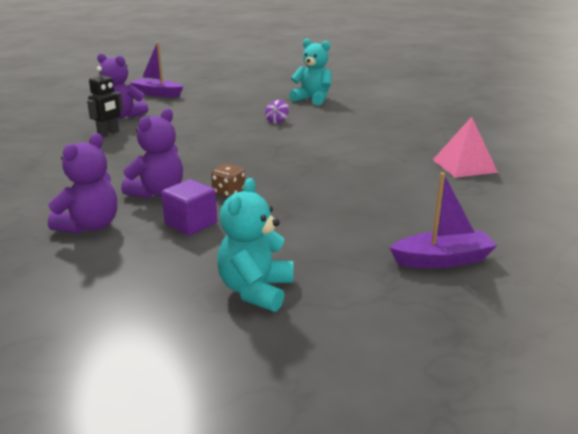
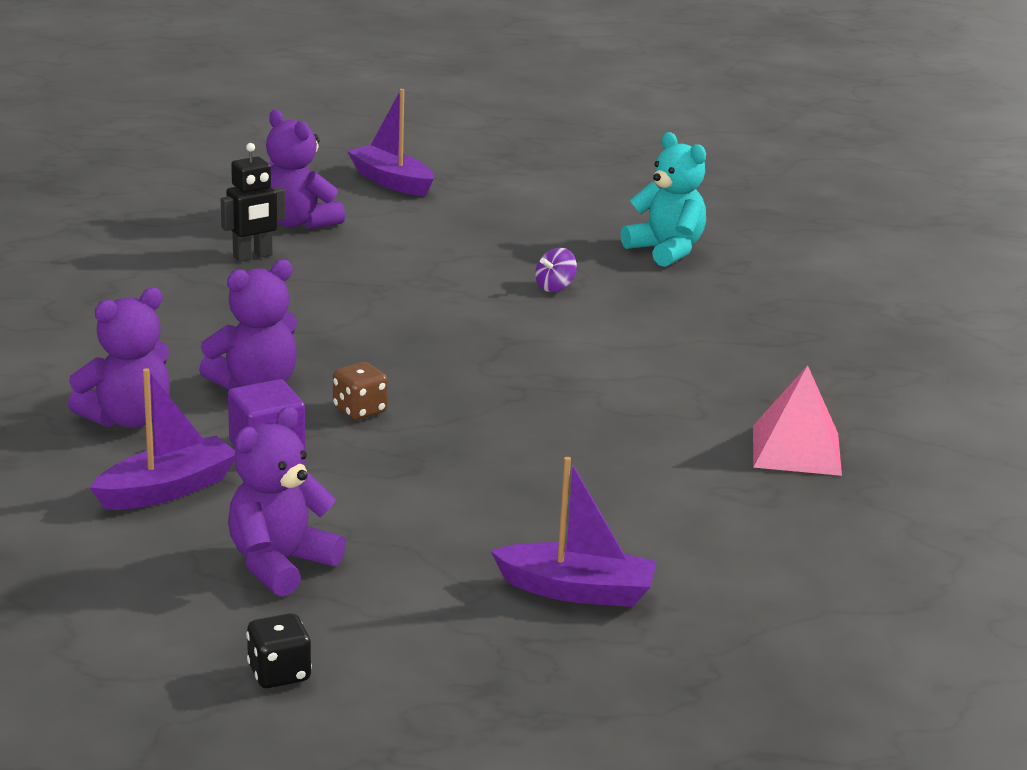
camera: 20 degrees right, 0 degrees up
turquoise teddy bear [217,178,293,312] -> purple teddy bear [228,406,346,597]
none -> purple boat [90,368,235,510]
none -> black dice [246,613,312,688]

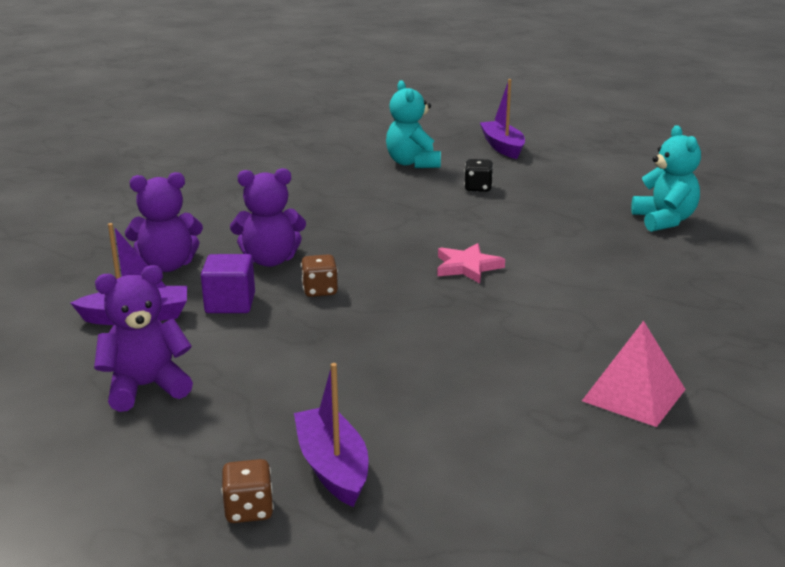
camera: 30 degrees right, 0 degrees up
black robot [221,143,285,262] -> none
black dice [246,613,312,688] -> black dice moved to [464,159,493,192]
purple teddy bear [266,110,345,230] -> turquoise teddy bear [386,80,441,168]
purple boat [491,457,657,607] -> purple boat turned 150 degrees counterclockwise [294,363,369,507]
purple spinning top [535,248,577,292] -> none
none -> brown dice [221,459,274,523]
none -> pink star [437,243,505,283]

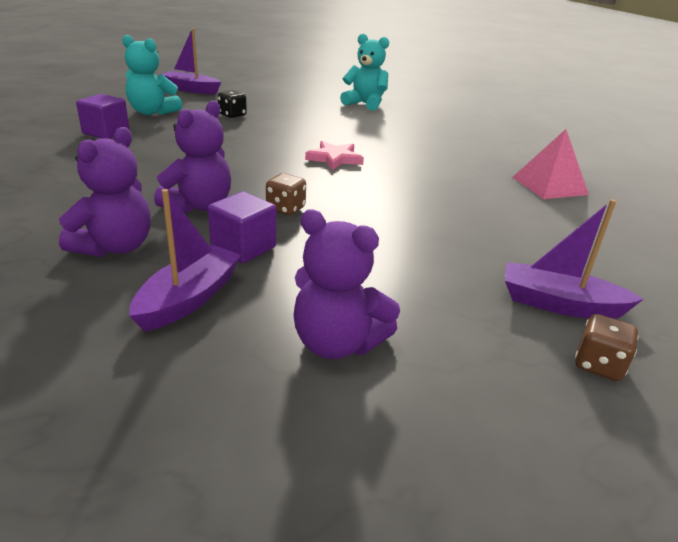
camera: 55 degrees left, 5 degrees up
purple teddy bear [94,265,193,412] -> purple teddy bear turned 75 degrees counterclockwise [294,209,400,359]
none -> purple cube [76,94,129,139]

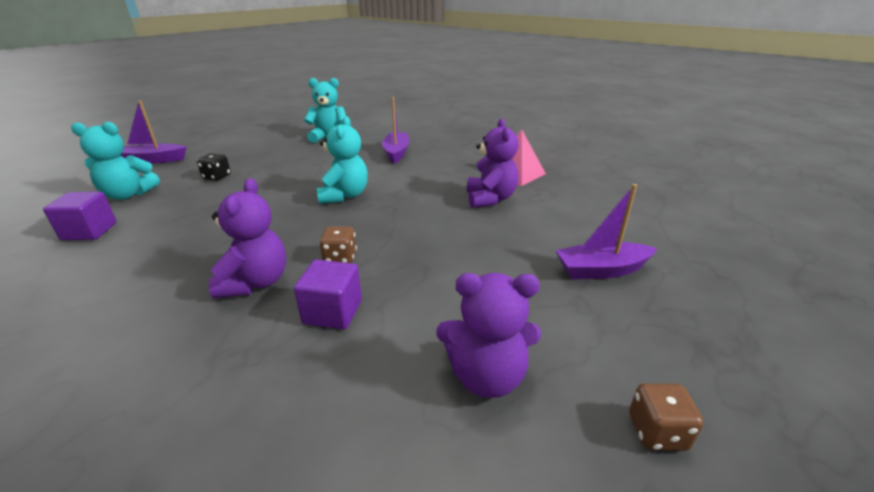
camera: 25 degrees left, 0 degrees up
purple teddy bear [59,127,150,257] -> purple teddy bear moved to [467,119,518,208]
purple boat [129,189,241,331] -> purple boat moved to [382,97,409,163]
pink star [305,141,364,170] -> turquoise teddy bear [317,116,368,204]
brown dice [575,314,638,381] -> brown dice moved to [629,383,704,451]

